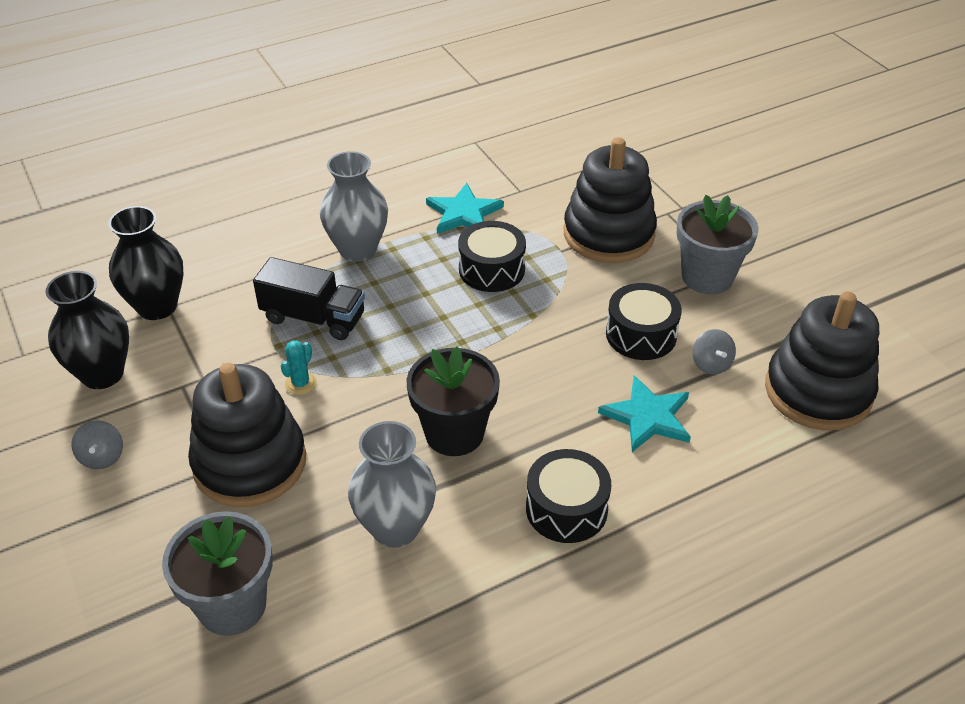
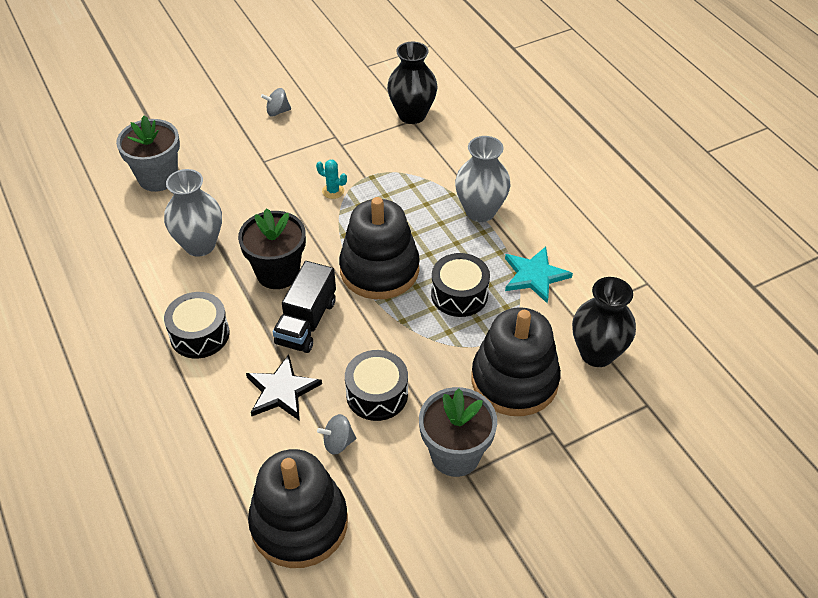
camera: 90 degrees right, 5 degrees up
black vase [45,271,129,389] -> black vase moved to [572,277,636,367]
black stacking toy [188,363,306,507] -> black stacking toy moved to [339,197,420,299]
black truck [253,257,365,340] -> black truck moved to [273,261,336,353]
turquoise star [598,376,691,452] -> black star [246,354,322,421]

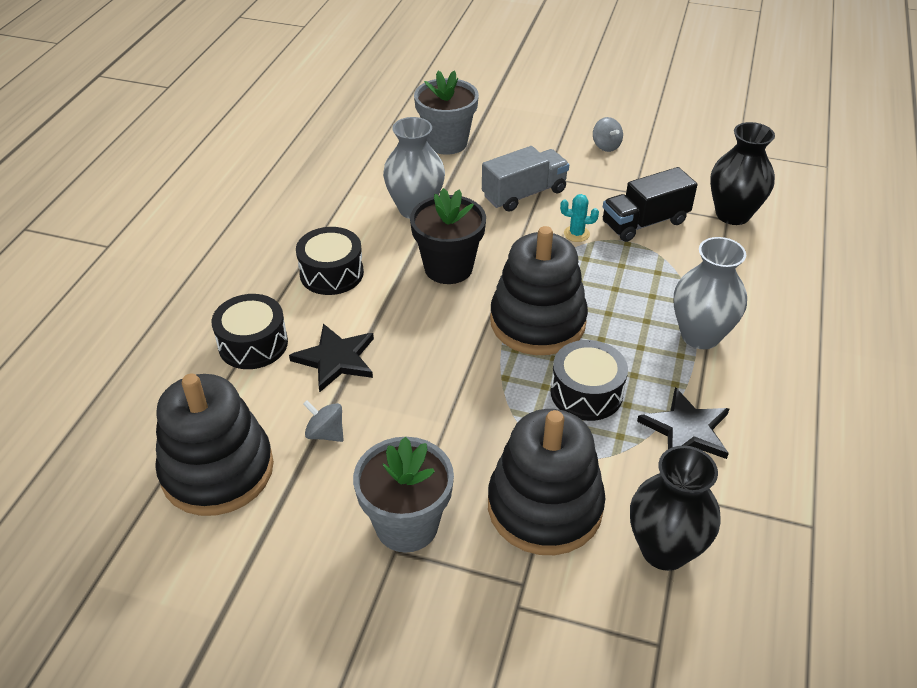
camera: 45 degrees right, 5 degrees down
grey spinning top [261,88,291,116] -> grey spinning top turned 150 degrees counterclockwise [593,117,623,152]
black truck [273,261,336,353] -> black truck moved to [603,167,697,242]
turquoise cactus [316,160,347,199] -> turquoise cactus turned 60 degrees counterclockwise [560,194,599,242]
black drum [345,350,408,421] -> black drum moved to [211,294,288,369]
turquoise star [505,247,573,303] -> black star [637,387,729,459]
none -> grey truck [482,146,569,212]

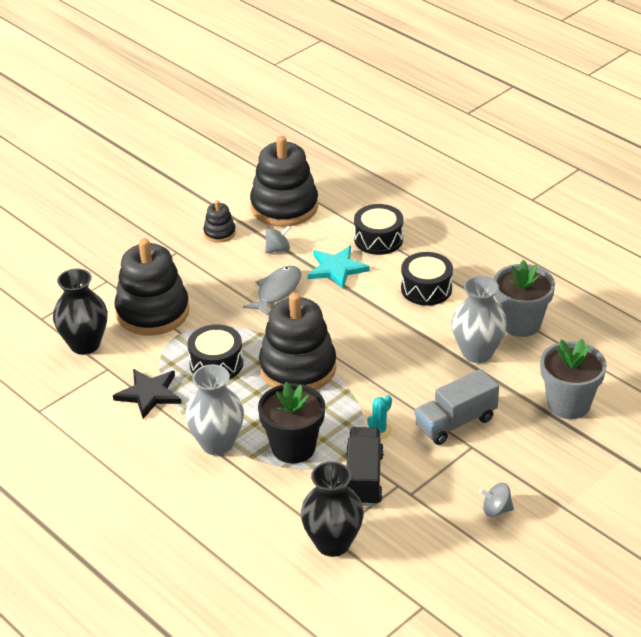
camera: 120 degrees right, 5 degrees down
black star [289,324,374,392] -> turquoise star [308,246,370,289]
grey flower pot [353,437,454,553] -> grey flower pot moved to [494,260,555,337]
black flower pot [410,188,486,284] -> black flower pot moved to [258,382,325,464]
grey truck [482,146,569,212] -> grey truck turned 60 degrees clockwise [415,369,499,445]
none -> black stacking toy [203,200,236,243]
none -> grey fish [243,266,301,317]

